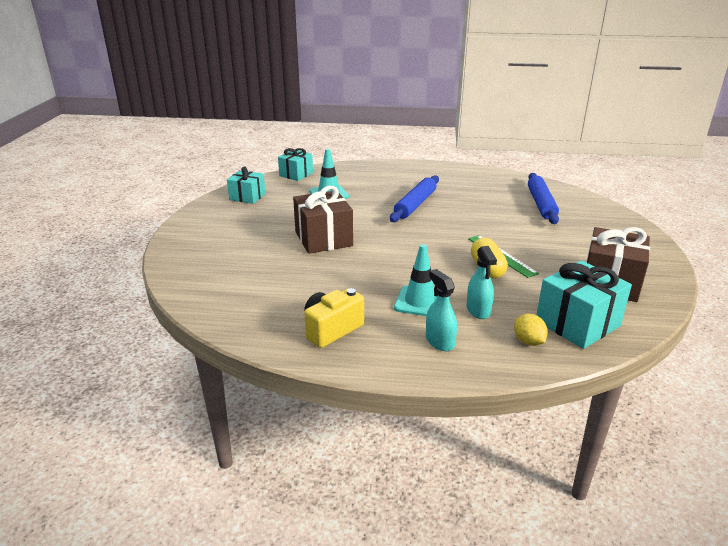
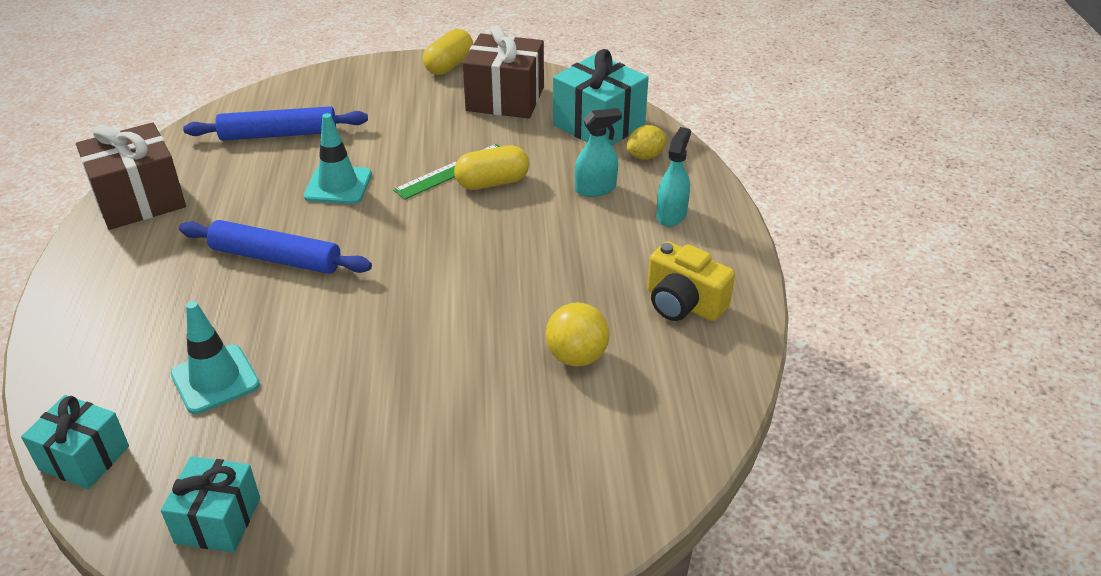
camera: 100 degrees left, 10 degrees up
brown gift [293,186,353,254] -> brown gift moved to [76,122,186,230]
turquoise traffic cone [394,244,438,316] -> turquoise traffic cone moved to [304,113,372,204]
turquoise spray bottle [426,269,457,351] -> turquoise spray bottle turned 150 degrees clockwise [656,127,691,227]
none -> yellow capsule [423,29,473,75]
none -> yellow ball [545,302,609,366]

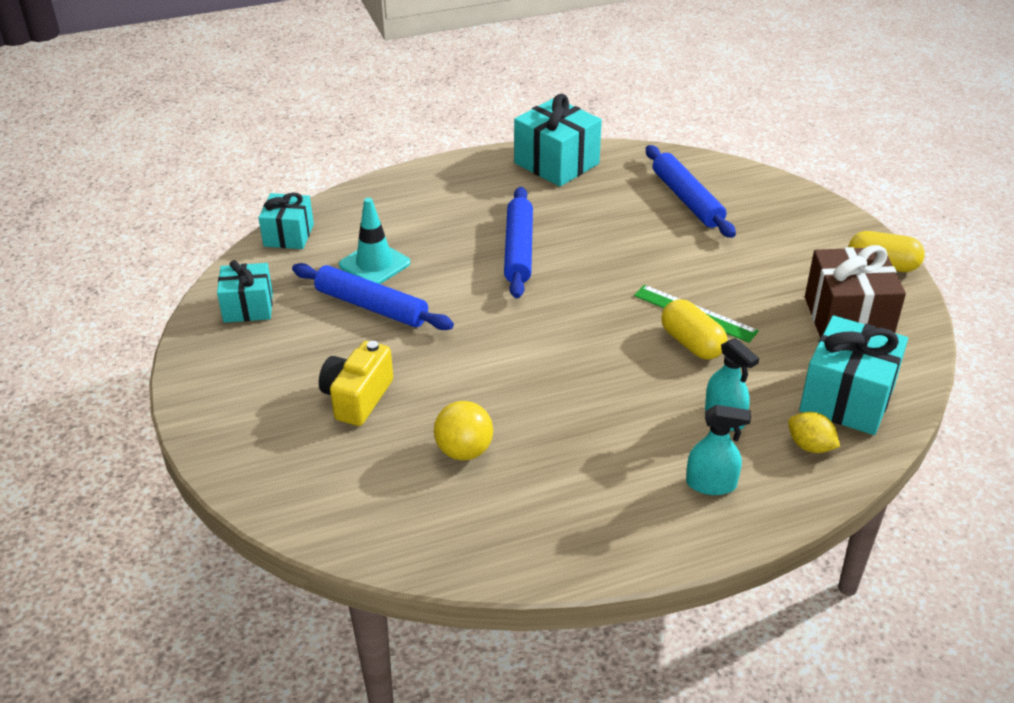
camera: 75 degrees right, 0 degrees up
brown gift [76,122,186,230] -> turquoise gift [514,94,602,187]
turquoise traffic cone [304,113,372,204] -> none
yellow camera [647,241,735,321] -> yellow camera moved to [319,341,393,426]
none -> blue rolling pin [292,263,454,330]

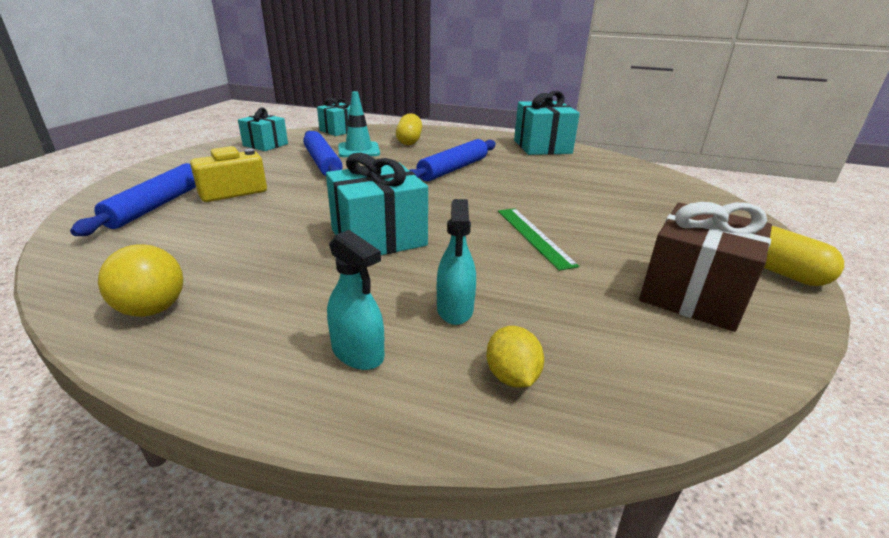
camera: 35 degrees right, 10 degrees down
yellow ball [434,401,493,460] -> yellow ball moved to [98,244,183,317]
blue rolling pin [646,145,736,238] -> blue rolling pin moved to [70,163,196,236]
yellow capsule [661,299,727,359] -> yellow capsule moved to [396,113,422,145]
turquoise gift [799,315,908,435] -> turquoise gift moved to [326,153,428,255]

